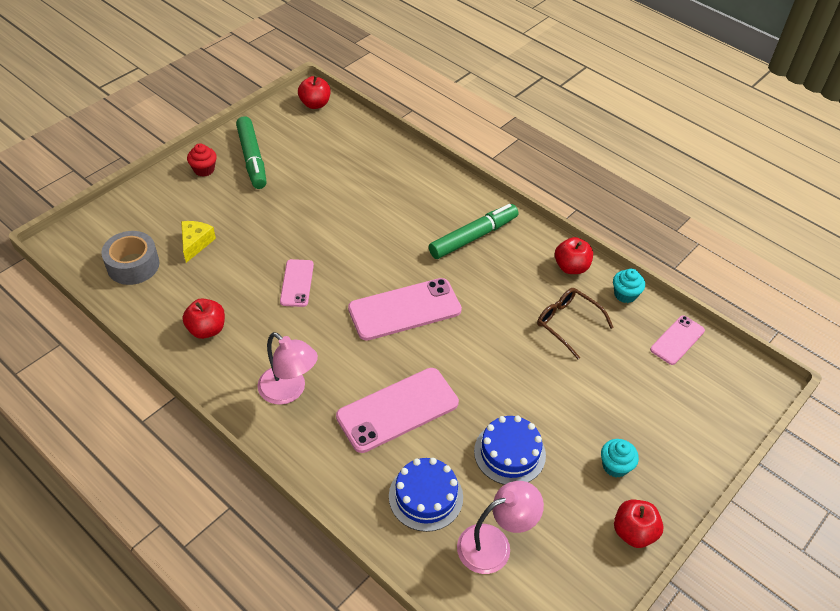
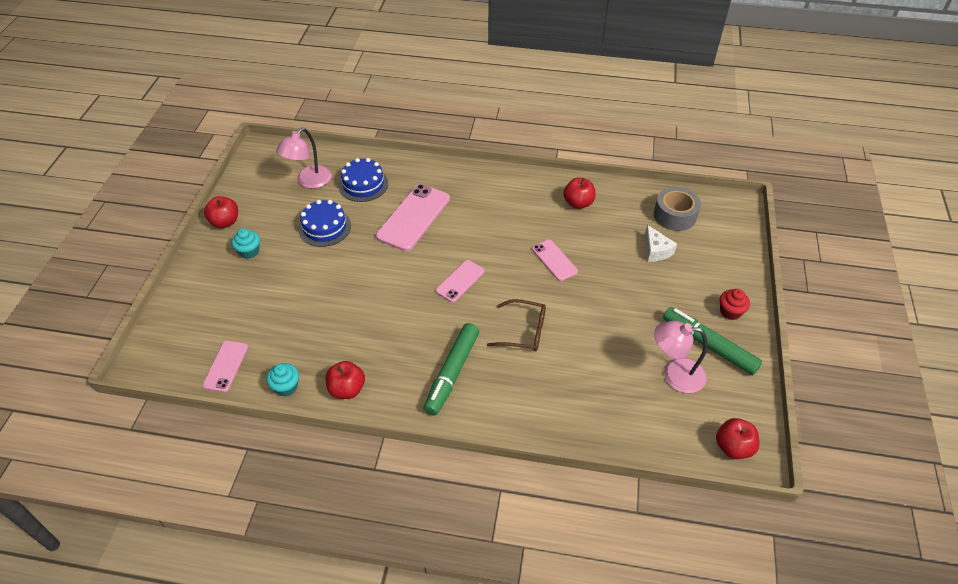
camera: 150 degrees right, 0 degrees up
yellow cheese [181,221,216,263] -> white cheese [645,225,677,262]
pink lamp [258,332,318,405] -> pink lamp moved to [654,321,708,393]
pink phone [348,278,462,341] -> pink phone [436,260,484,302], size x0.57
brown glasses [537,288,614,359] -> brown glasses moved to [487,299,546,351]

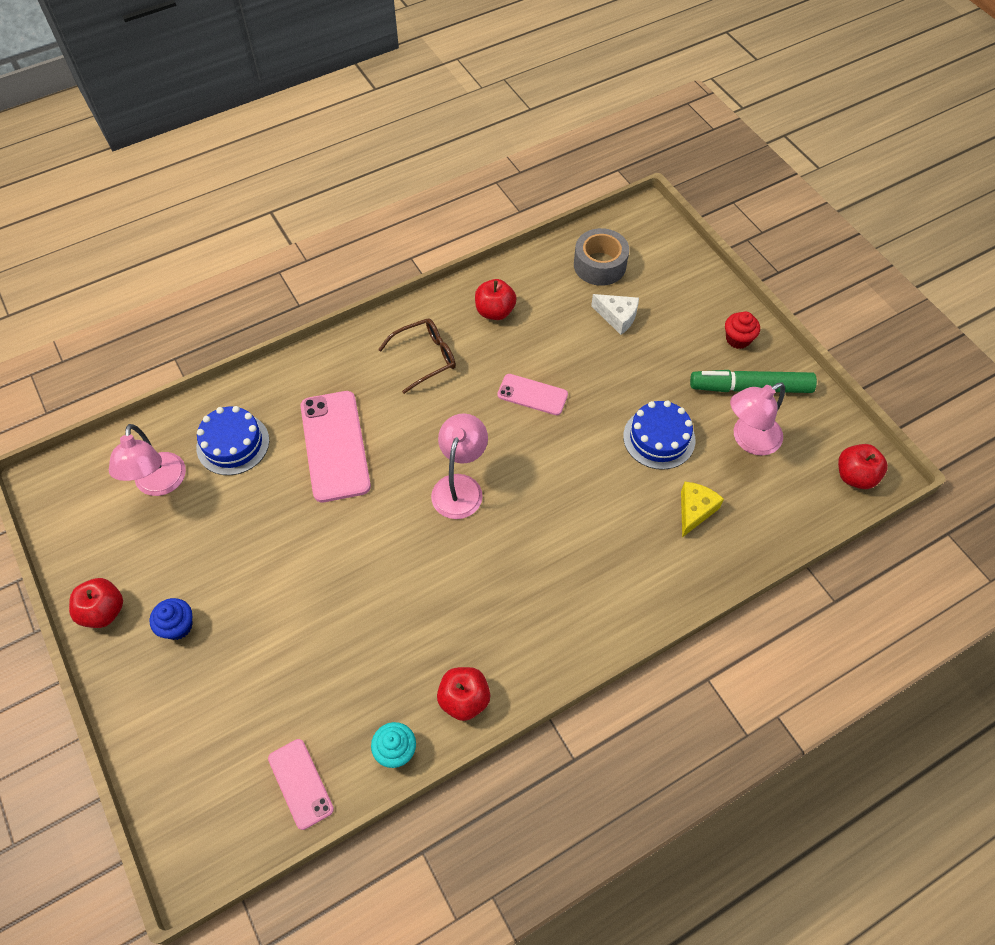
camera: 40 degrees left, 10 degrees up
turquoise cupcake [232,228,260,259] -> blue cupcake [150,598,193,640]
blue cake [298,200,351,247] -> blue cake moved to [623,400,695,470]
green marker [423,323,479,415] -> none
pink phone [436,260,484,302] -> pink lamp [431,413,488,519]
brown glasses [487,299,546,351] -> brown glasses moved to [378,318,456,394]
none -> yellow cheese [681,482,724,537]

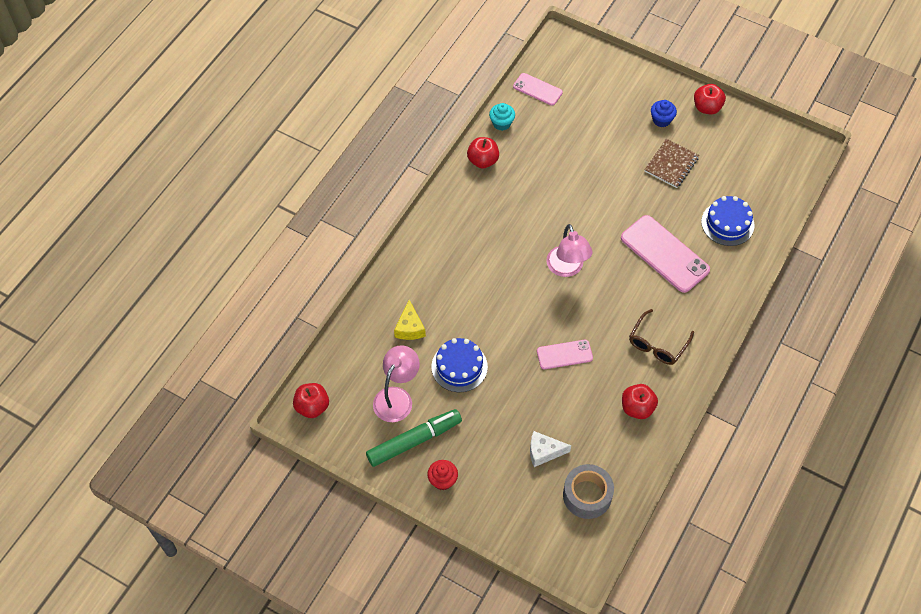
camera: 150 degrees right, 0 degrees up
pink lamp [109,424,186,496] -> none
none -> brown notebook [644,139,699,188]

